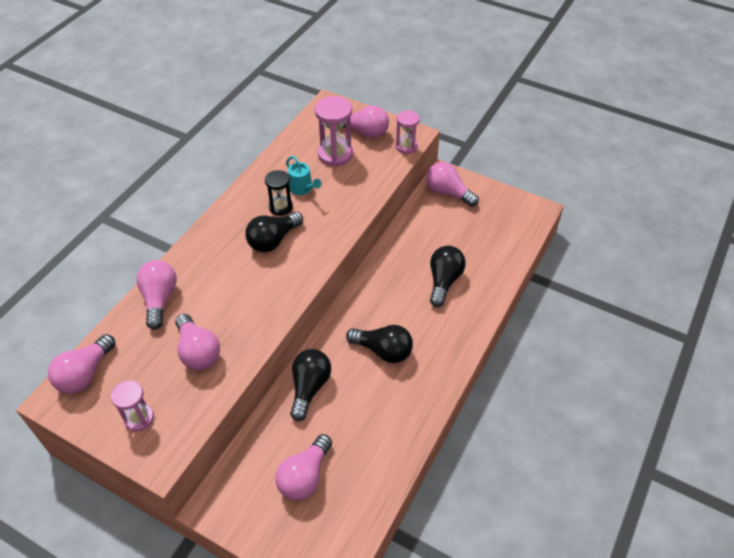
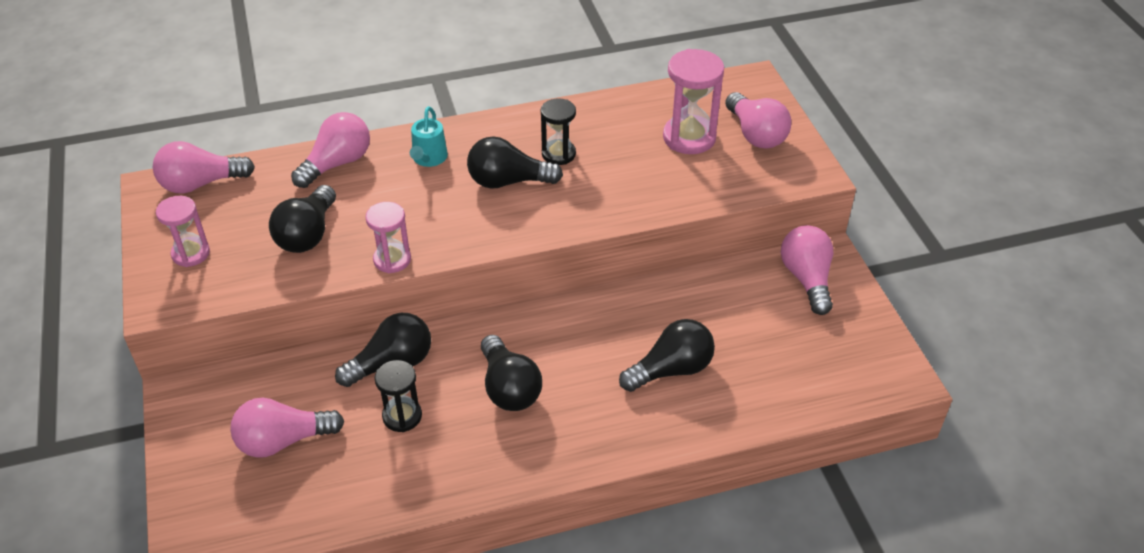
camera: 45 degrees right, 5 degrees down
pink light bulb [175,314,220,370] -> black light bulb [269,185,336,253]
turquoise watering can [286,156,321,195] -> turquoise watering can moved to [410,106,448,167]
pink hourglass [396,110,420,154] -> pink hourglass moved to [365,202,411,273]
none -> black hourglass [375,360,422,432]

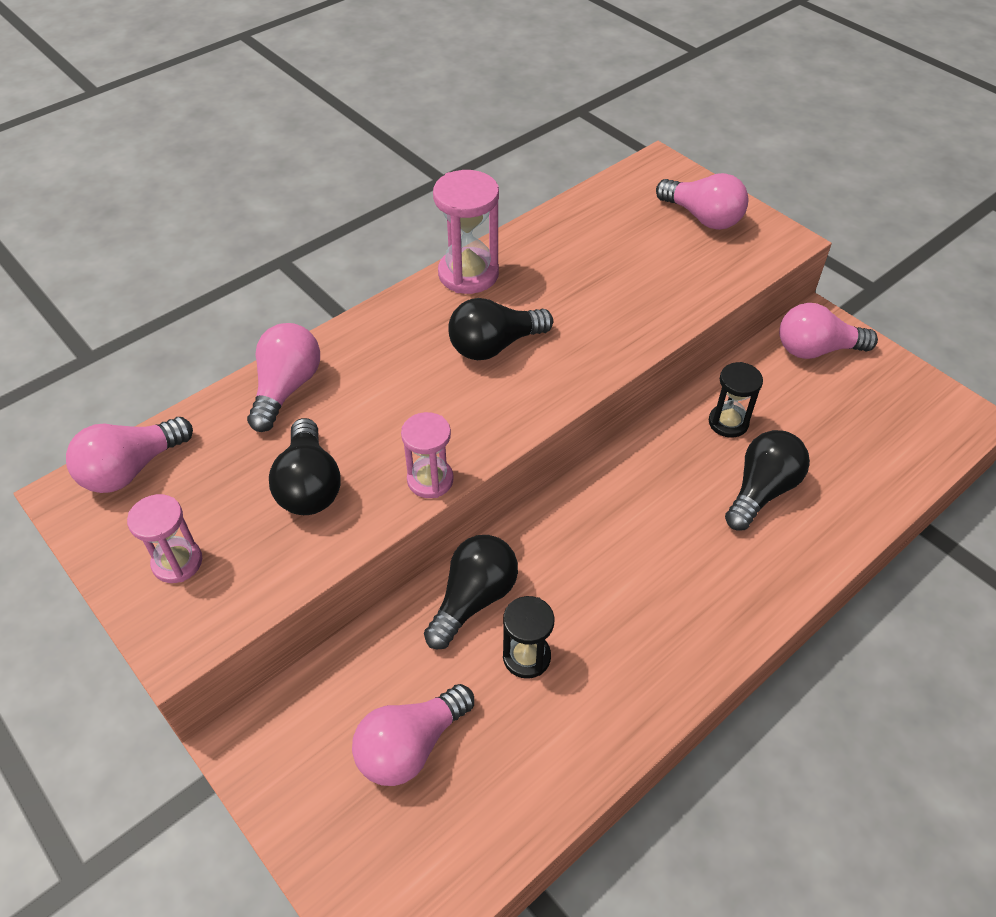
camera: 25 degrees left, 5 degrees up
turquoise watering can [410,106,448,167] -> none
black light bulb [481,335,542,411] -> none
black hourglass [541,98,576,165] -> black hourglass moved to [709,362,763,438]
pink hourglass [663,49,724,154] -> pink hourglass moved to [433,170,499,294]
pink light bulb [781,225,833,315] -> pink light bulb turned 60 degrees counterclockwise [779,303,878,359]

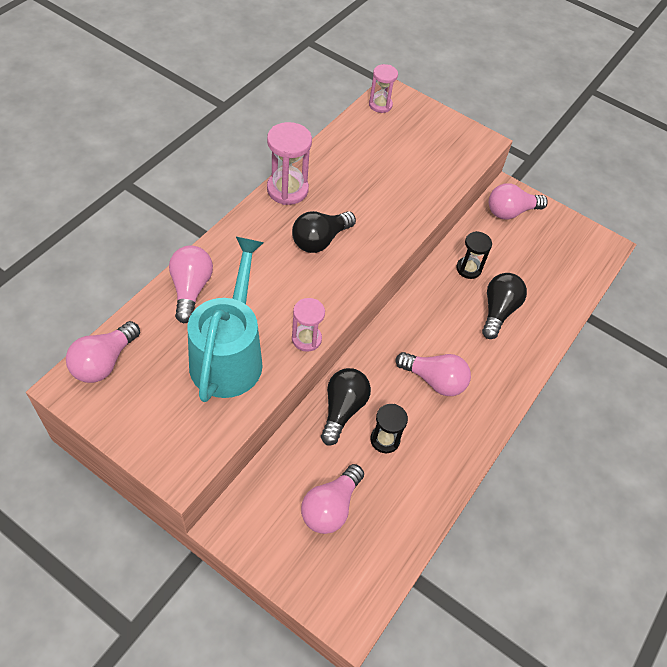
camera: 20 degrees left, 5 degrees up
pink hourglass [127,494,202,583] -> pink hourglass moved to [369,64,398,113]
black light bulb [269,418,341,515] -> turquoise watering can [187,237,264,402]
pink light bulb [656,173,748,230] -> pink light bulb moved to [396,352,471,396]

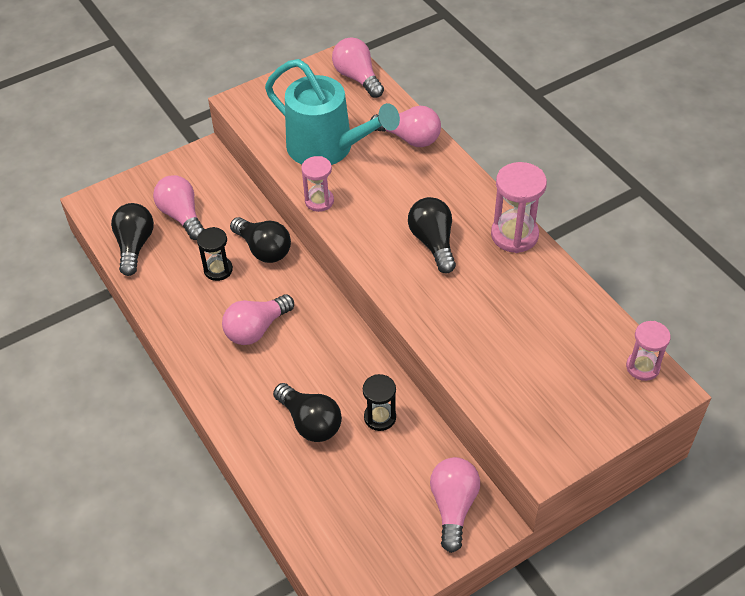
camera: 120 degrees right, 5 degrees down
none -> black light bulb [111,203,154,276]

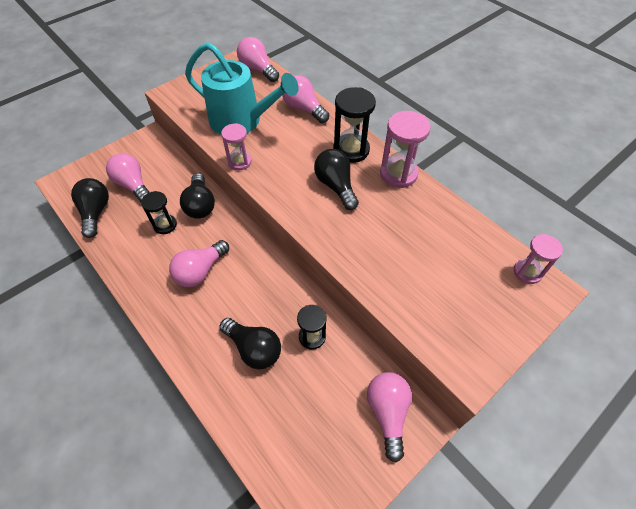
camera: 10 degrees left, 5 degrees up
black light bulb [230,217,291,263] -> black light bulb turned 45 degrees clockwise [180,173,215,219]
pink light bulb [371,106,441,147] -> pink light bulb turned 150 degrees counterclockwise [282,75,329,123]
none -> black hourglass [333,87,376,163]

